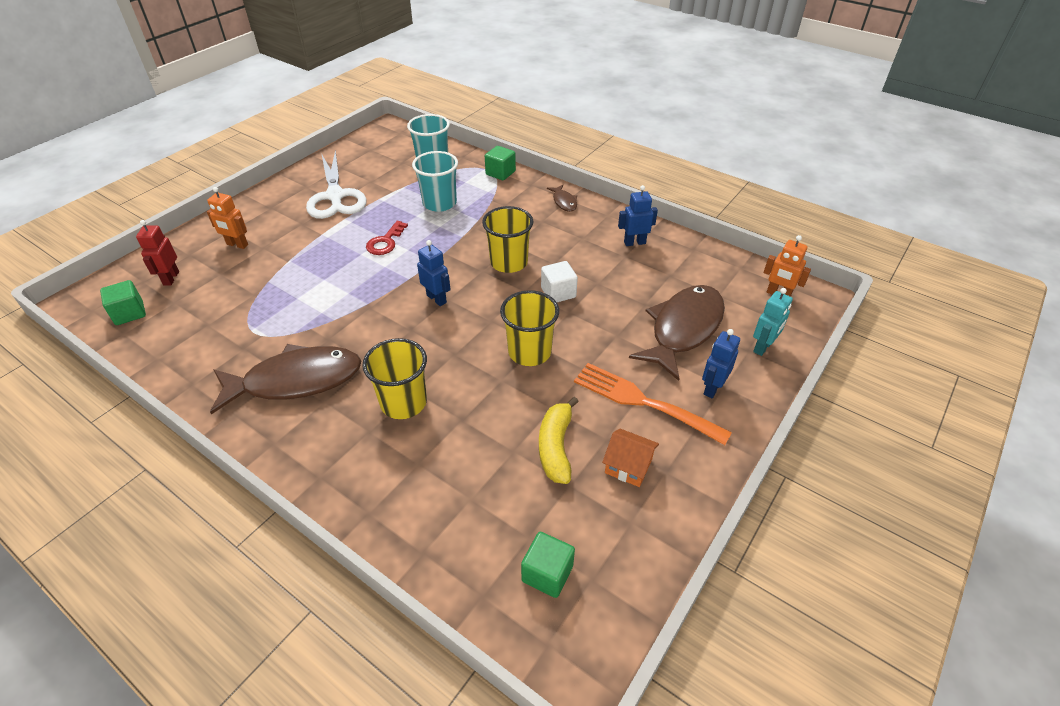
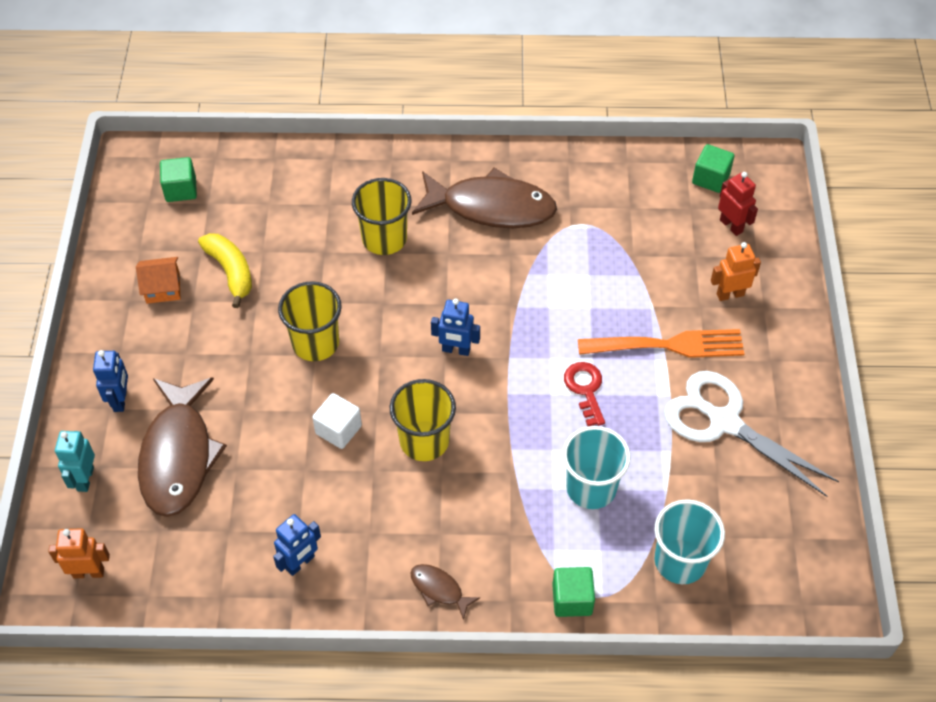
camera: 145 degrees right, 10 degrees up
brown fish [210,344,361,414] -> brown fish turned 120 degrees counterclockwise [412,168,557,228]
orange fork [574,363,732,445] -> orange fork moved to [578,329,744,358]

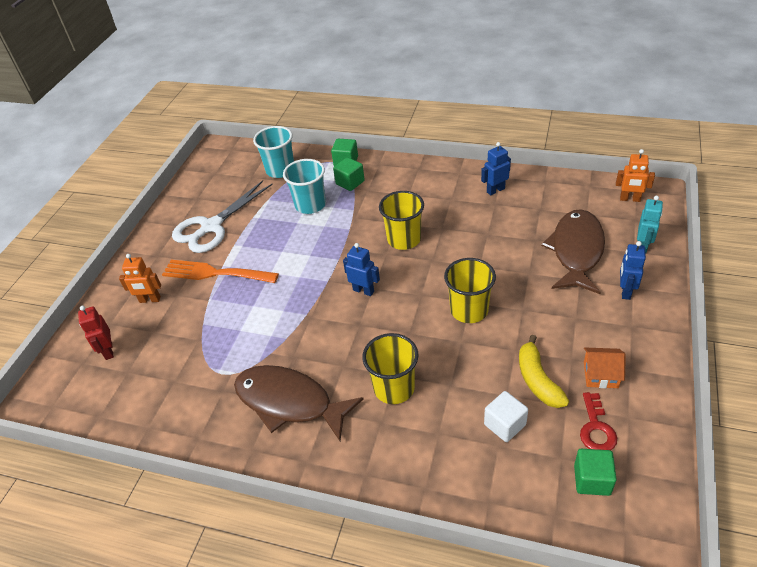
camera: 160 degrees left, 10 degrees down
white cube [312,393,362,449] -> white cube moved to [484,391,528,442]
brown fish [411,564,480,620] -> none
red key [564,362,605,426] -> red key moved to [580,392,617,450]
white scissors [664,371,839,497] -> white scissors turned 75 degrees clockwise [172,180,273,253]
green cube [692,144,735,193] -> green cube moved to [333,157,365,191]

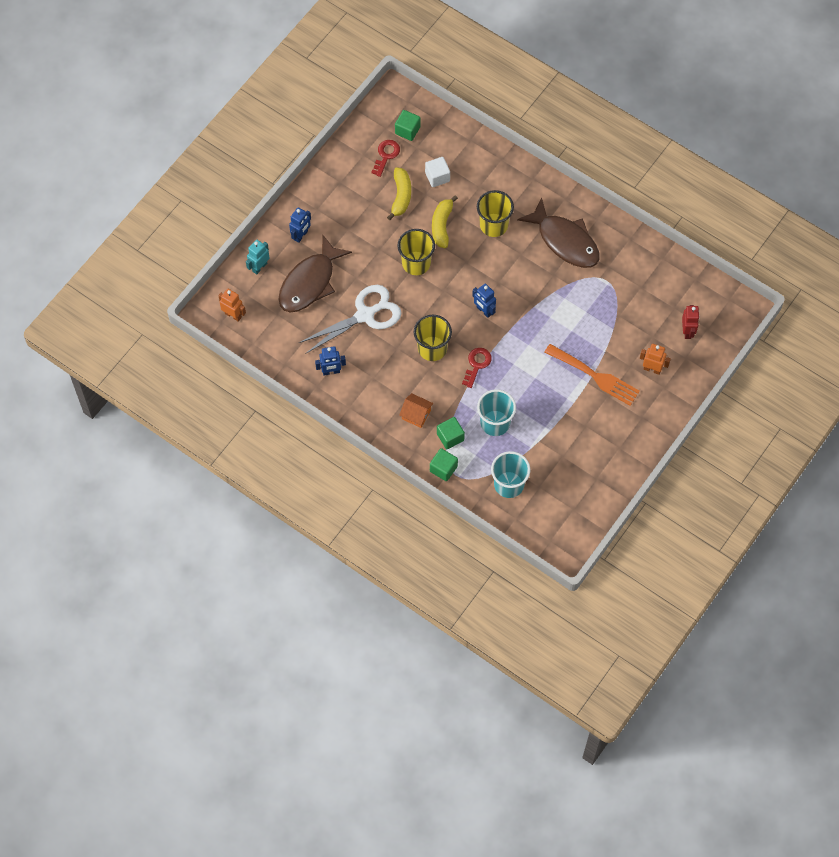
camera: 165 degrees left, 20 degrees up
white scissors [172,180,273,253] -> white scissors moved to [299,285,401,354]
orange house [584,347,626,388] -> orange house moved to [399,393,434,428]
none -> yellow banana [432,195,458,248]
none -> red key [462,348,492,388]

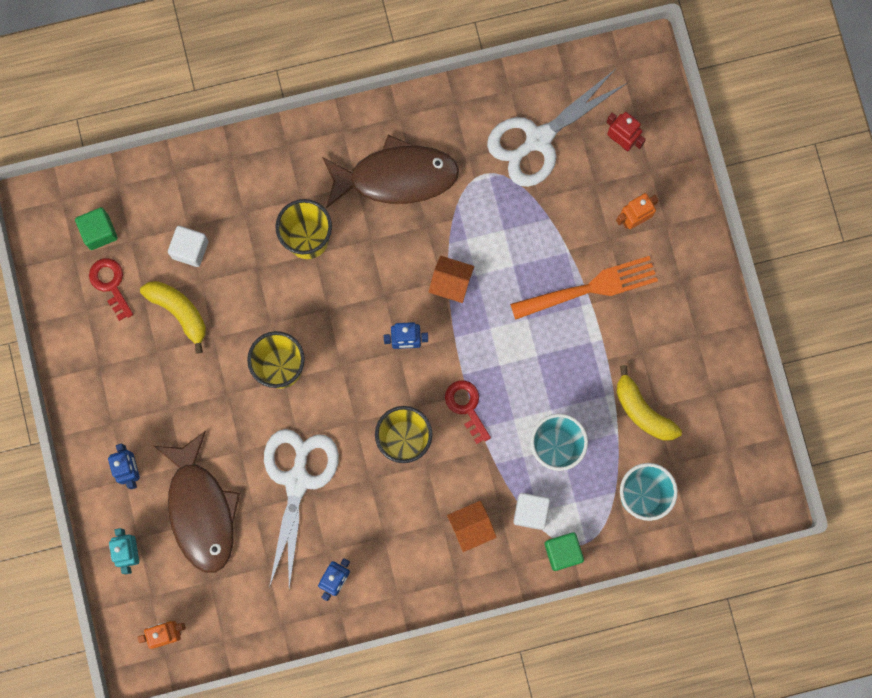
camera: 50 degrees left, 15 degrees up
yellow banana [432,195,458,248] -> yellow banana moved to [616,365,682,441]
green cube [437,417,465,449] -> white cube [513,493,550,530]
none -> orange house [428,256,474,303]
none -> white scissors [487,70,627,187]

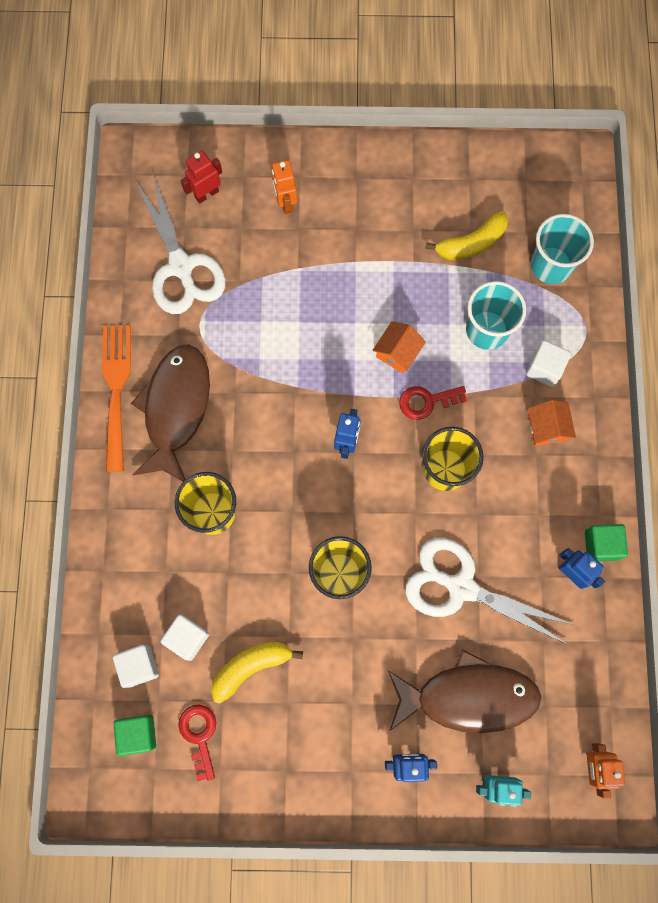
camera: 75 degrees left, 5 degrees down
red key [89,258,133,321] -> red key turned 90 degrees clockwise [178,704,216,781]
orange house [428,256,474,303] -> orange house moved to [372,321,426,373]
orange fork [510,256,658,320] -> orange fork moved to [102,325,131,472]
green cube [544,532,584,571] -> green cube moved to [585,524,628,561]
none -> white cube [113,645,159,688]

